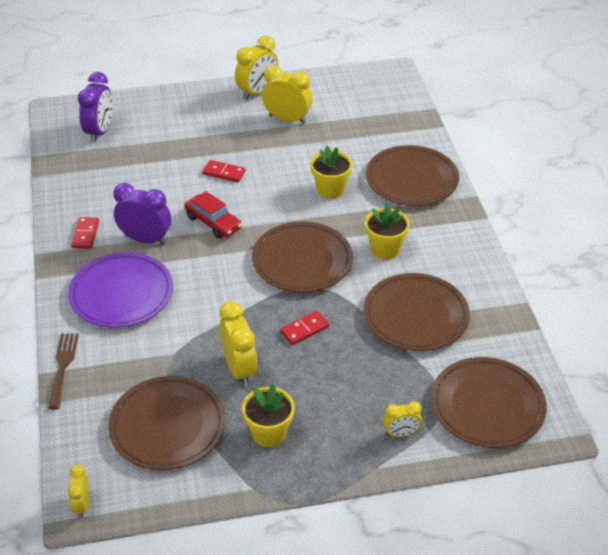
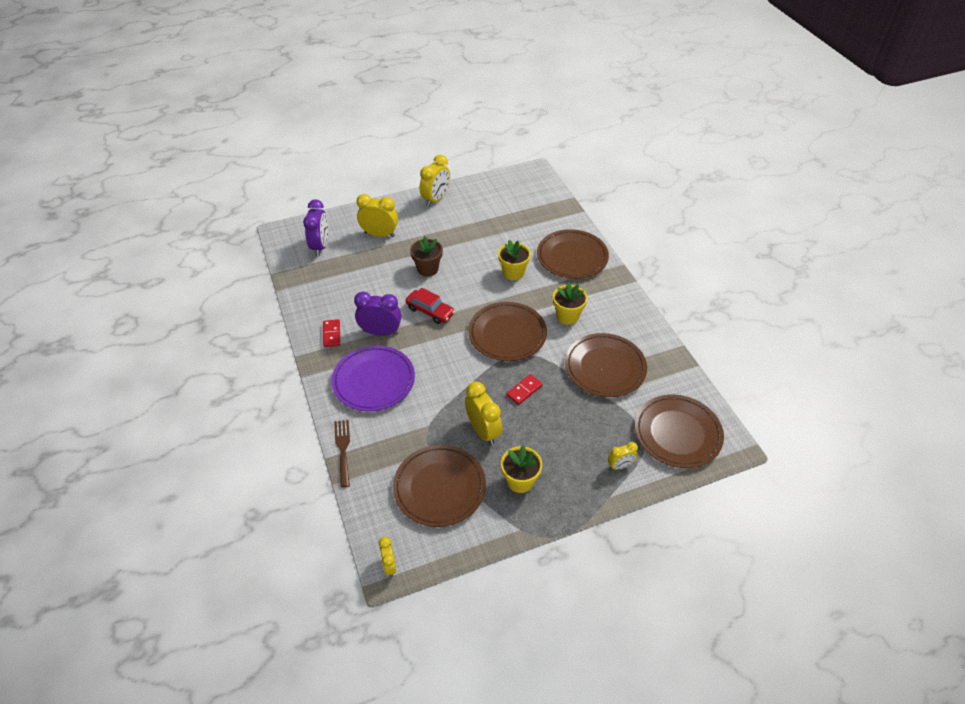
camera: 10 degrees left, 5 degrees up
red domino [203,160,246,182] -> brown flower pot [410,236,443,277]
yellow clock [262,65,312,124] -> yellow clock moved to [356,194,398,237]

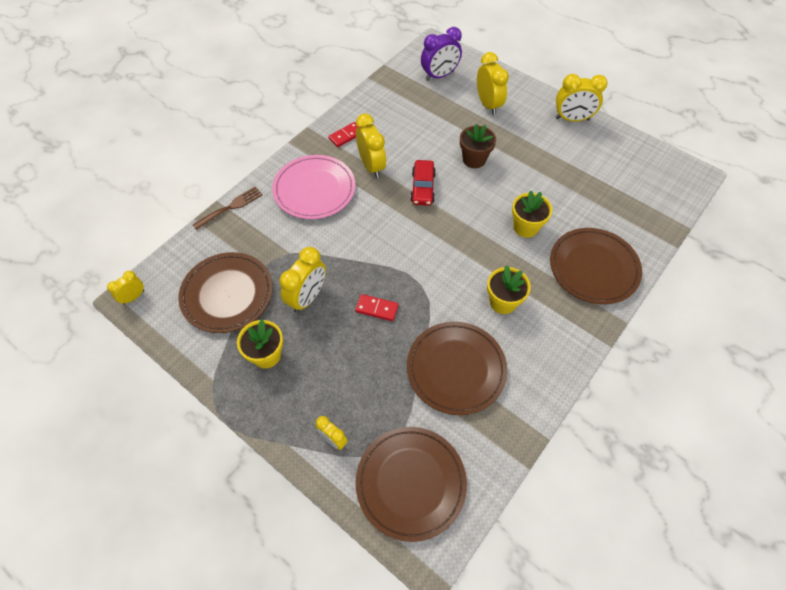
camera: 60 degrees right, 10 degrees up
purple plate [331,345,415,411] -> pink plate [272,155,356,219]
purple clock [354,291,402,336] -> yellow clock [356,113,386,178]
brown plate [468,302,547,361] -> none

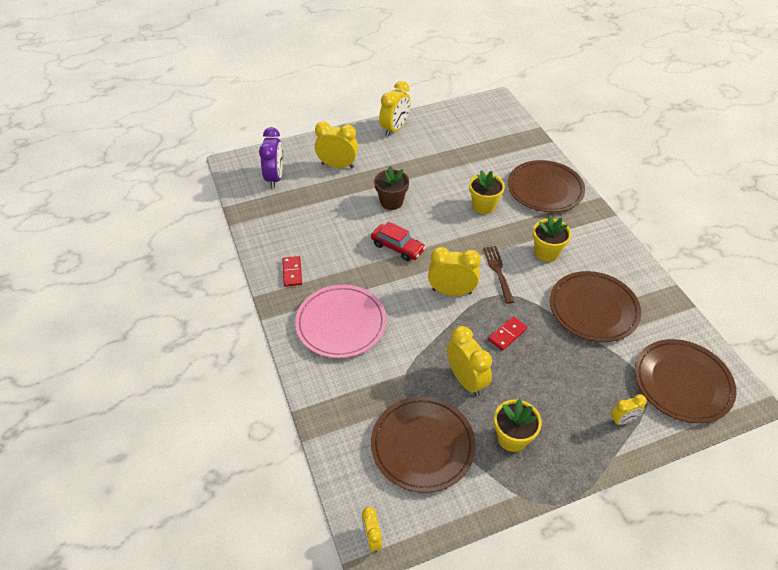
camera: 60 degrees left, 10 degrees down
brown fork [193,187,263,230] -> brown fork moved to [483,246,514,304]
yellow clock [356,113,386,178] -> yellow clock moved to [428,247,481,296]

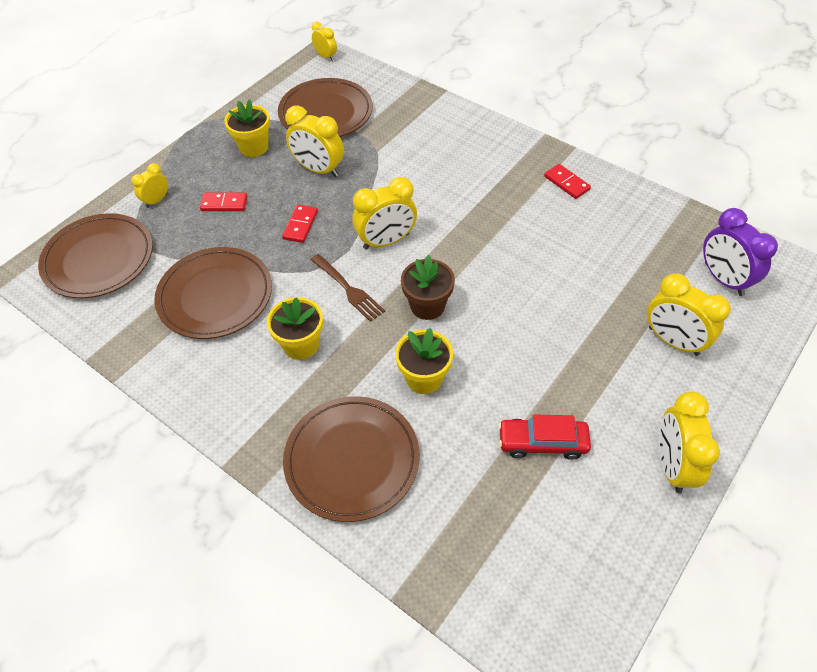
camera: 150 degrees right, 5 degrees up
pink plate [295,285,387,358] -> none
yellow clock [315,121,358,168] -> yellow clock turned 60 degrees clockwise [647,273,731,356]
red car [371,222,426,261] -> red car moved to [498,414,591,460]
brown flower pot [374,166,409,210] -> brown flower pot moved to [401,255,455,320]
none -> red domino [200,192,248,211]

